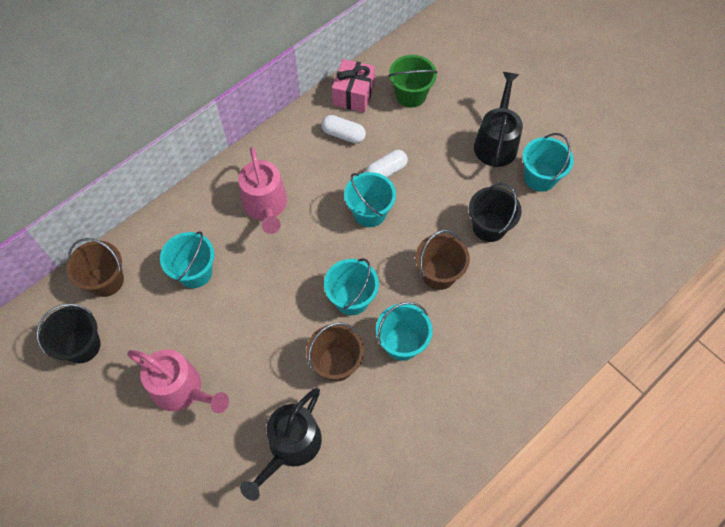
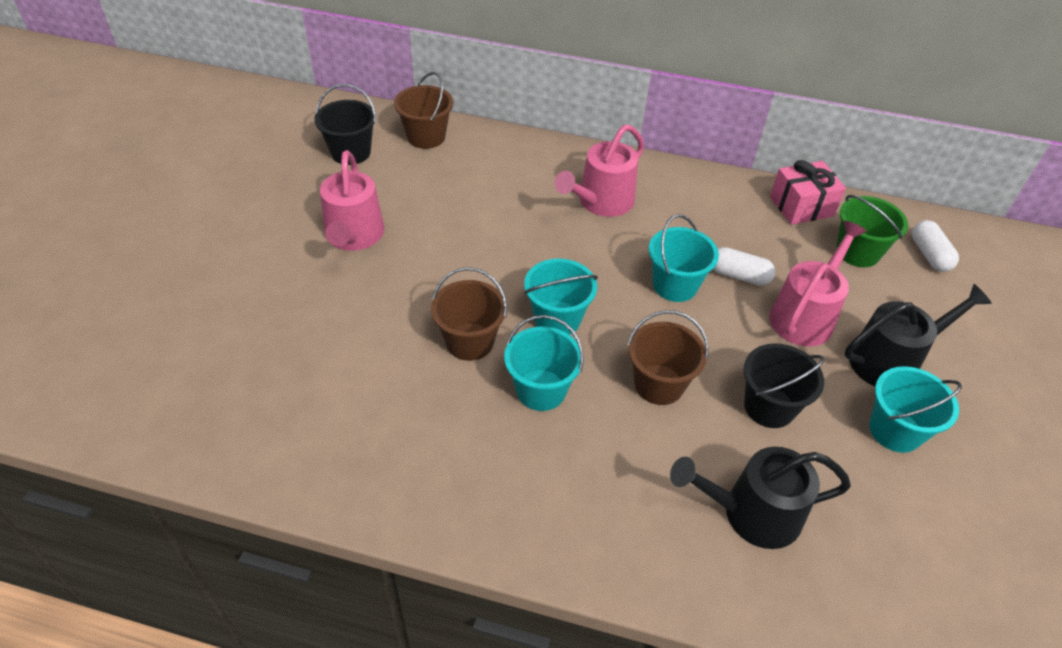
camera: 55 degrees right, 15 degrees down
turquoise bucket [160,231,215,288] -> none
black watering can [240,388,322,501] -> black watering can moved to [670,447,851,549]
white capsule [321,115,366,143] -> white capsule moved to [912,220,959,272]
none -> pink watering can [769,221,867,347]

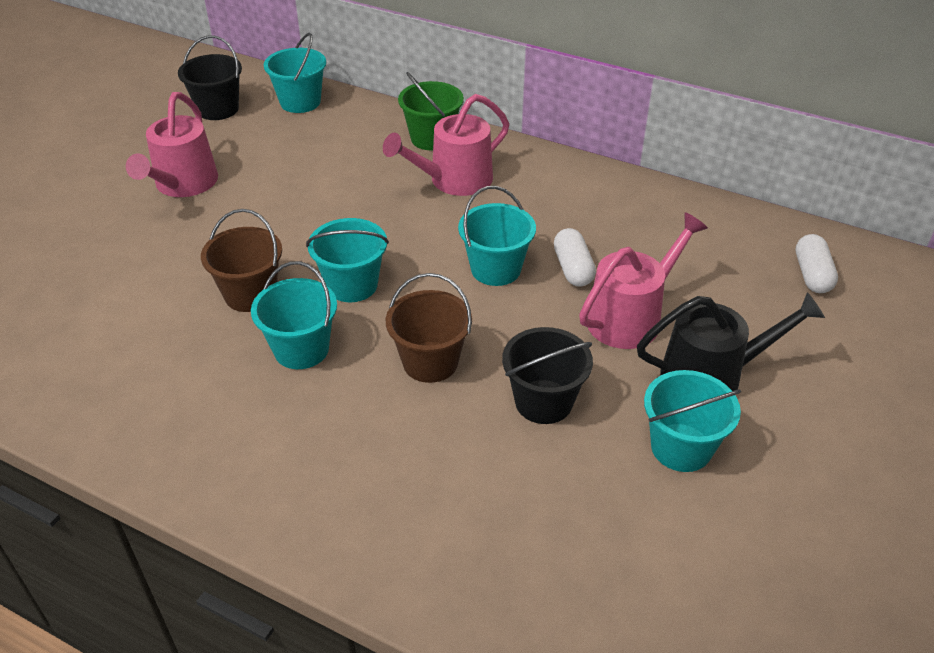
camera: 15 degrees right, 5 degrees down
brown bucket [394,72,453,149] -> turquoise bucket [264,33,326,113]
black watering can [670,447,851,549] -> none
white capsule [713,247,775,286] -> white capsule turned 45 degrees clockwise [554,228,596,287]
pink gift [770,160,846,225] -> none
green bucket [836,195,908,267] -> green bucket moved to [398,72,464,150]

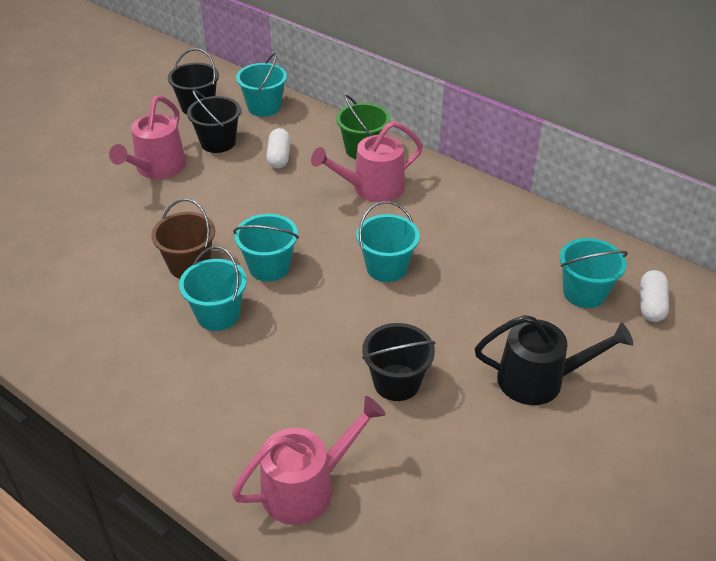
camera: 10 degrees right, 0 degrees up
brown bucket [386,273,472,383] -> none
white capsule [554,228,596,287] -> white capsule moved to [266,128,290,168]
pink watering can [579,212,708,349] -> pink watering can moved to [232,396,386,525]
turquoise bucket [644,370,741,472] -> turquoise bucket moved to [560,238,628,308]
none -> black bucket [187,90,241,153]

